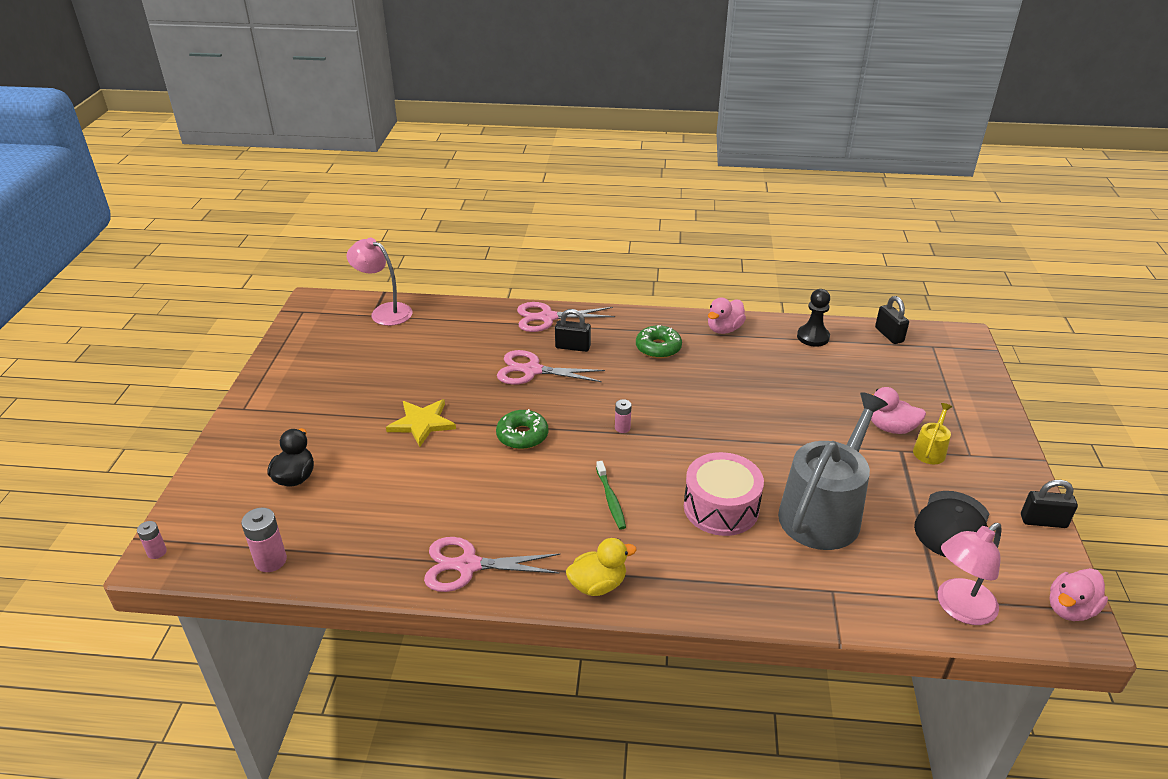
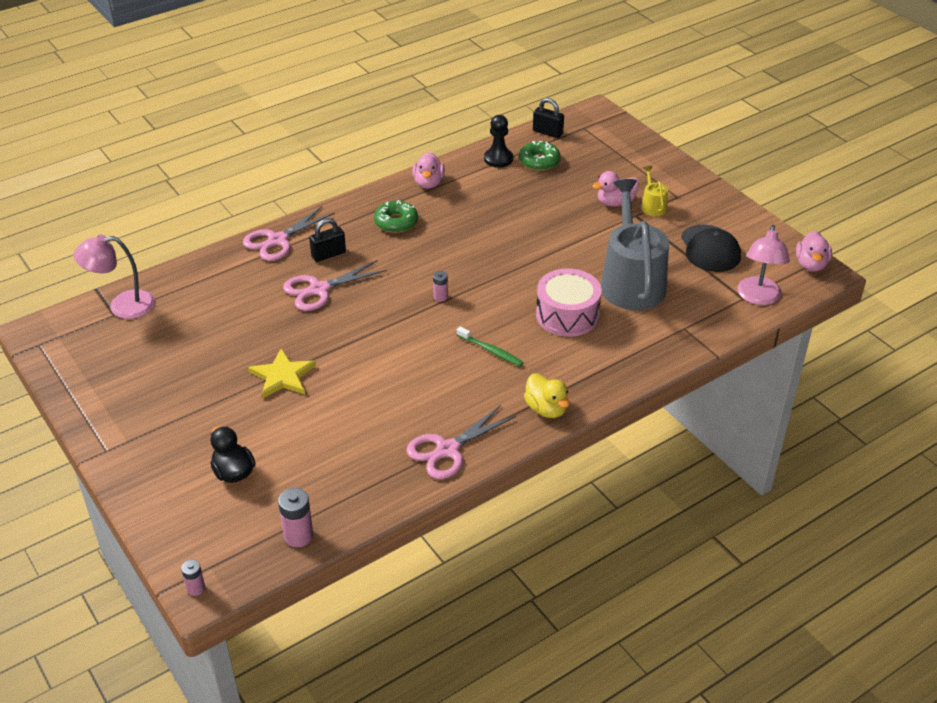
camera: 40 degrees left, 5 degrees up
green donut [496,409,548,449] -> green donut moved to [519,141,561,171]
yellow duck [566,538,637,596] -> yellow duck turned 120 degrees clockwise [524,373,570,418]
black padlock [1021,480,1078,528] -> none

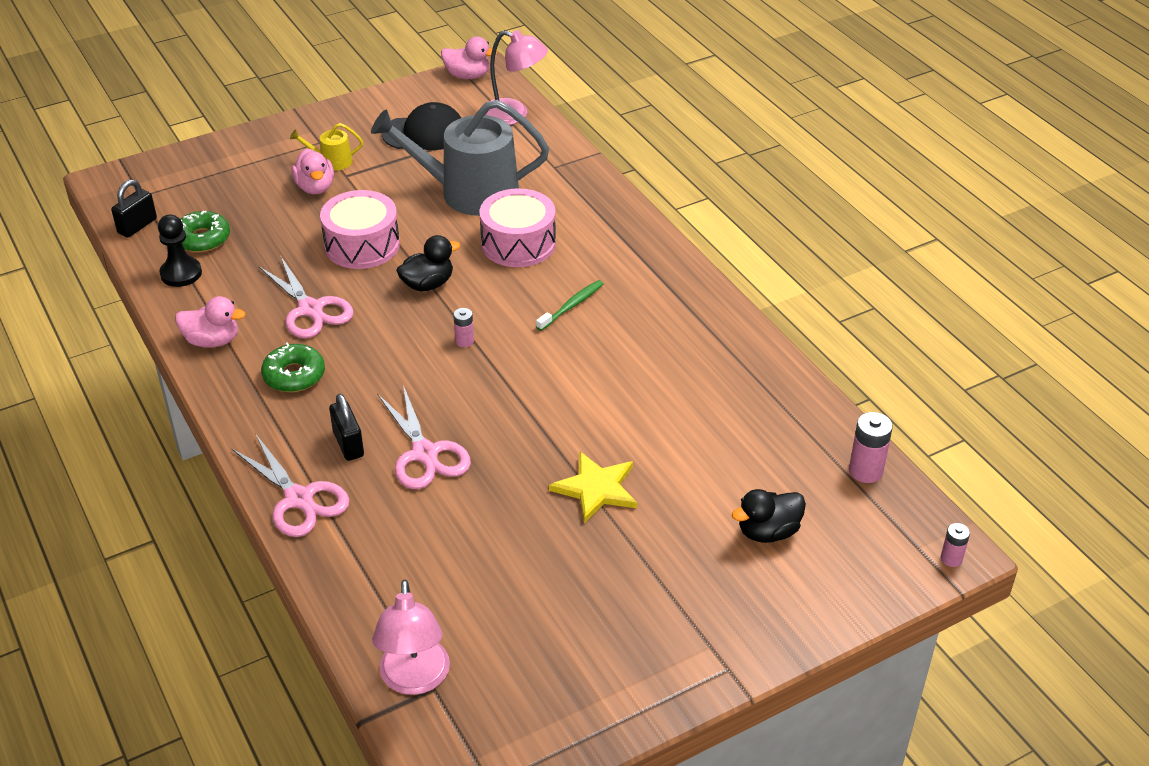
camera: 85 degrees left, 0 degrees up
pink scissors [406,405,516,479] -> pink scissors moved to [258,257,354,338]
yellow duck [524,373,570,418] -> none
none -> pink drum [320,190,400,269]
none -> black duck [396,235,460,291]

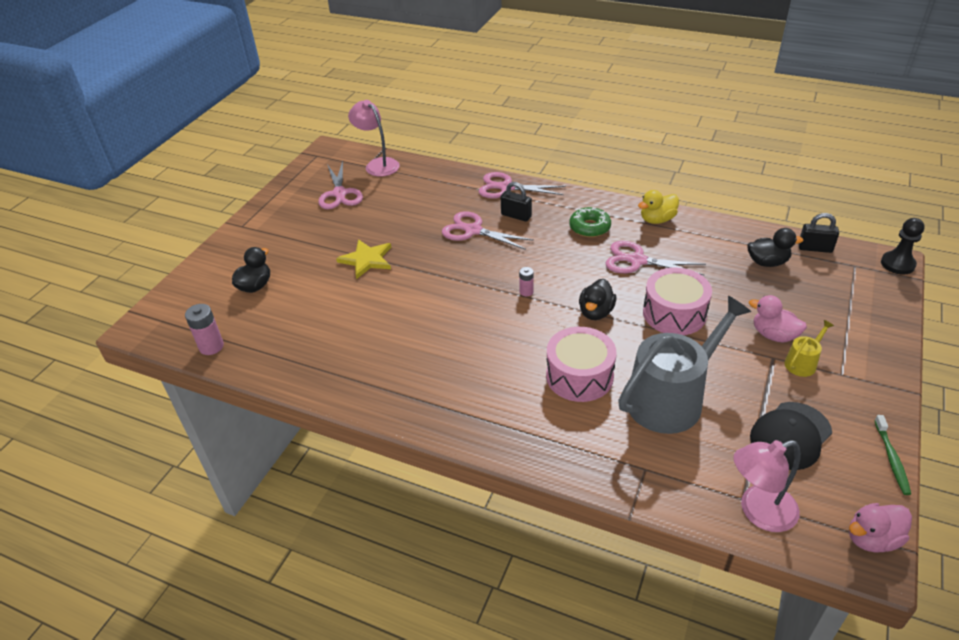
camera: 145 degrees right, 0 degrees up
black padlock [111,179,157,238] -> black padlock turned 75 degrees counterclockwise [798,213,839,253]
black pawn [158,215,202,287] -> black pawn moved to [881,218,925,274]
pink duck [175,296,246,347] -> yellow duck [638,190,679,224]
green donut [180,211,230,252] -> black duck [747,228,803,267]
green toothbrush [536,280,603,331] -> green toothbrush moved to [874,415,911,495]
pink battery [941,523,970,567] -> none
none -> pink scissors [318,161,363,209]

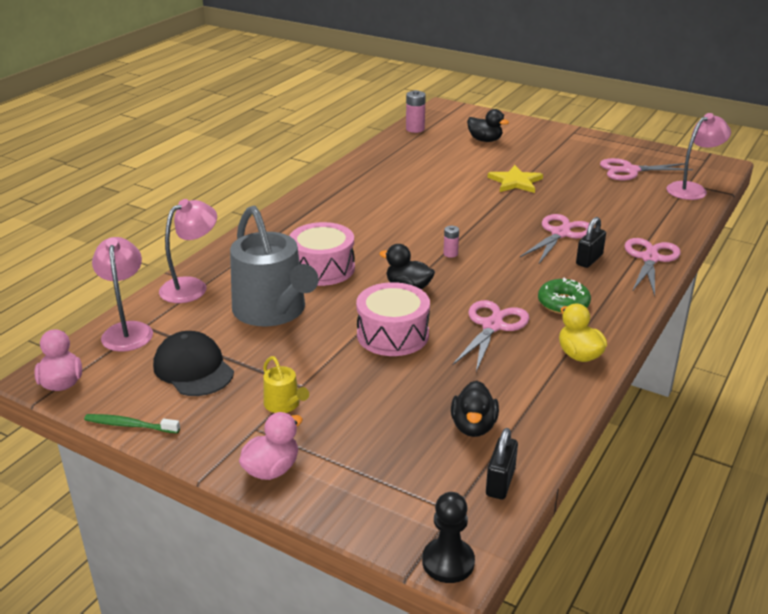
camera: 95 degrees right, 10 degrees down
pink duck [749,295,807,343] -> pink duck moved to [239,412,303,480]
none -> pink lamp [159,199,217,303]

